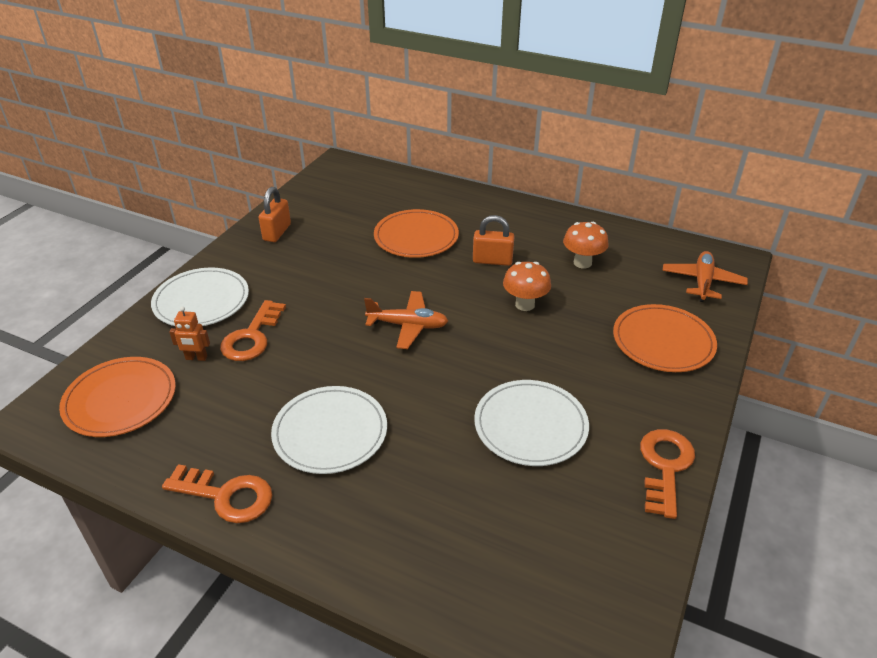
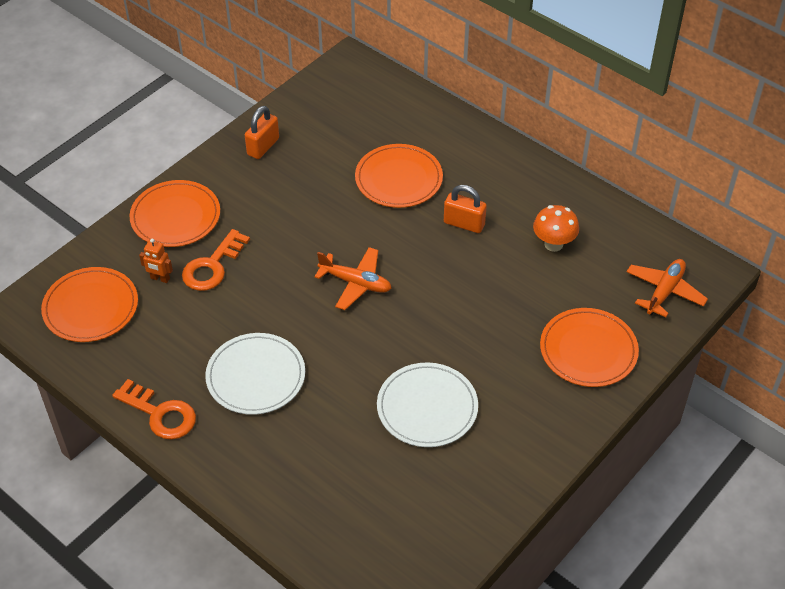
camera: 15 degrees right, 10 degrees up
white plate [151,268,249,326] -> orange plate [130,180,220,247]
orange mushroom [503,262,551,311] -> none
orange key [640,429,695,519] -> none

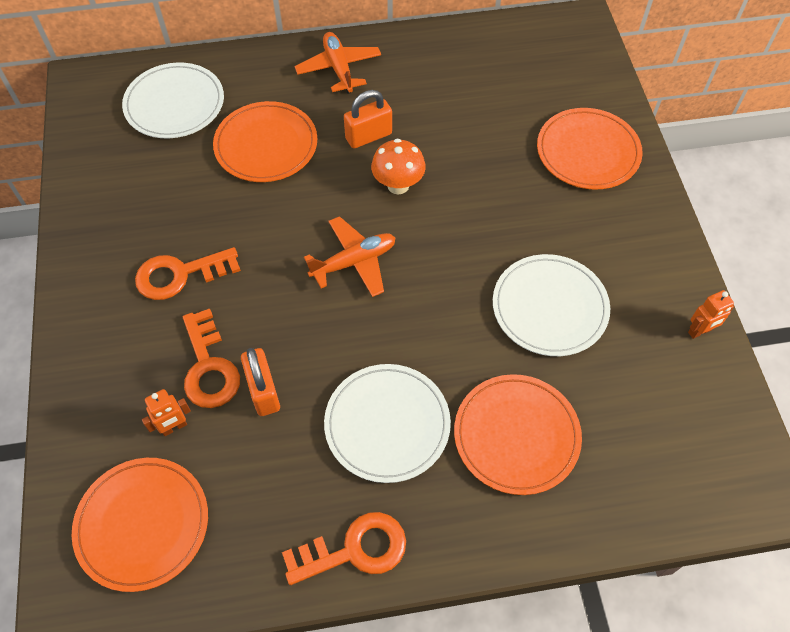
camera: 50 degrees left, 10 degrees up
orange plate [130,180,220,247] -> orange plate moved to [454,374,582,495]
orange padlock [245,106,279,159] -> orange padlock moved to [241,348,280,416]
orange mushroom [533,205,579,252] -> orange mushroom moved to [371,139,426,195]
orange plane [626,259,708,317] -> orange plane moved to [295,32,381,94]
none -> white plate [122,62,224,138]
none -> orange key [135,247,241,300]
none -> orange robot [688,290,734,339]

